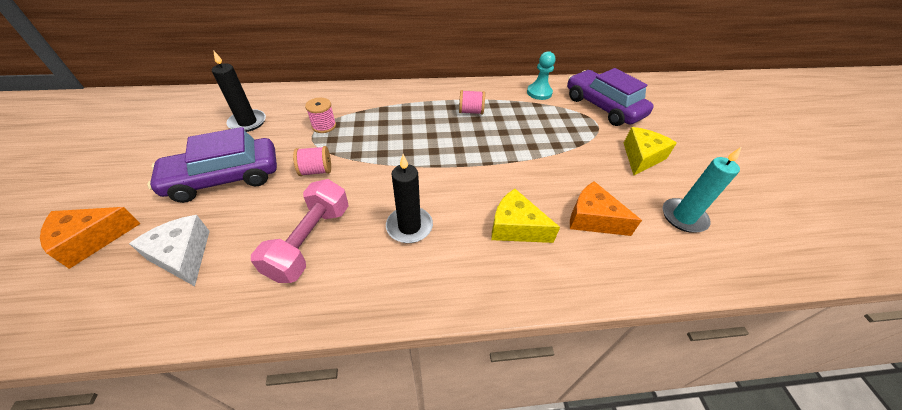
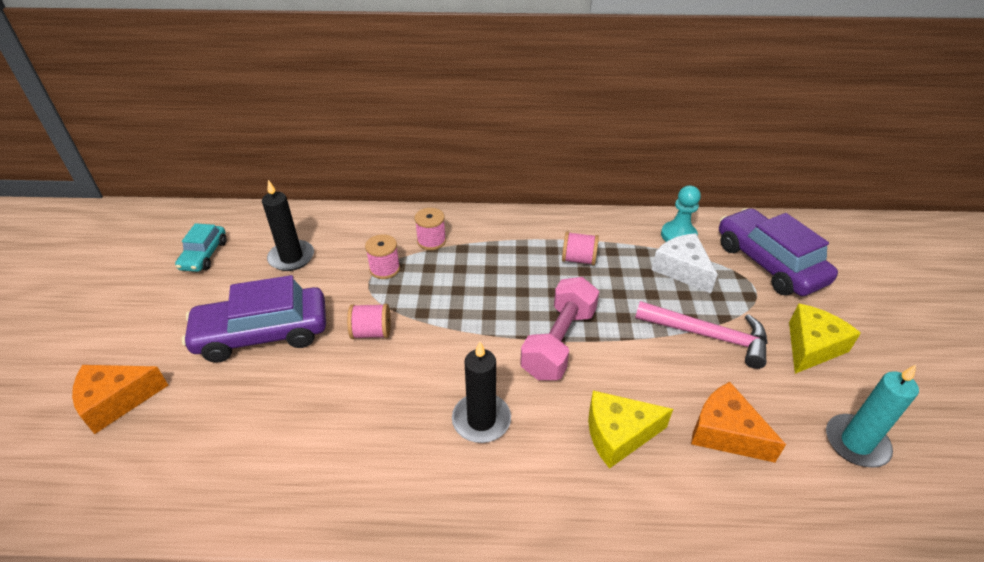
camera: 10 degrees right, 5 degrees down
white cheese [129,215,210,286] -> white cheese moved to [651,233,718,293]
pink dumbbell [251,179,348,283] -> pink dumbbell moved to [520,277,599,380]
yellow cheese [491,189,560,243] -> yellow cheese turned 45 degrees counterclockwise [588,390,673,469]
none -> turquoise car [175,223,227,272]
none -> pink spool [415,208,446,250]
none -> pink hammer [635,301,767,369]

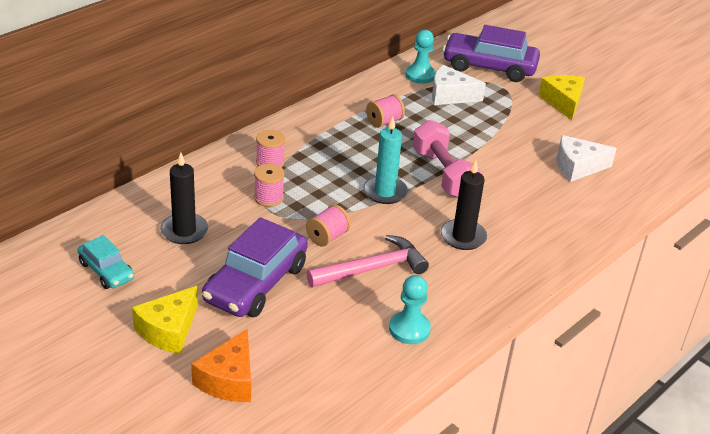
camera: 50 degrees left, 5 degrees down
yellow cheese [588,390,673,469] -> yellow cheese moved to [132,286,198,354]
pink hammer [635,301,767,369] -> pink hammer moved to [307,235,429,287]
orange cheese [691,382,786,463] -> white cheese [557,135,617,182]
turquoise candle [826,365,919,468] -> turquoise candle moved to [363,117,408,204]
none -> turquoise pawn [389,275,431,344]

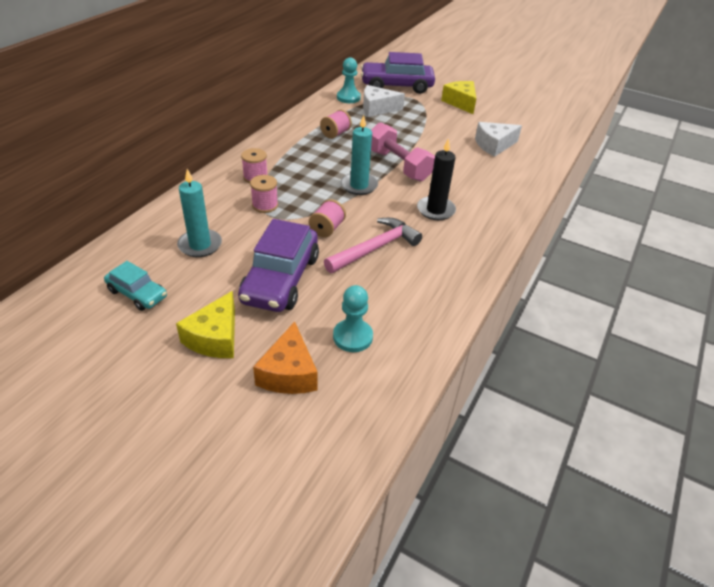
camera: 15 degrees left, 5 degrees up
black candle [160,152,208,244] -> turquoise candle [177,169,222,257]
turquoise pawn [389,275,431,344] -> turquoise pawn moved to [333,285,373,352]

